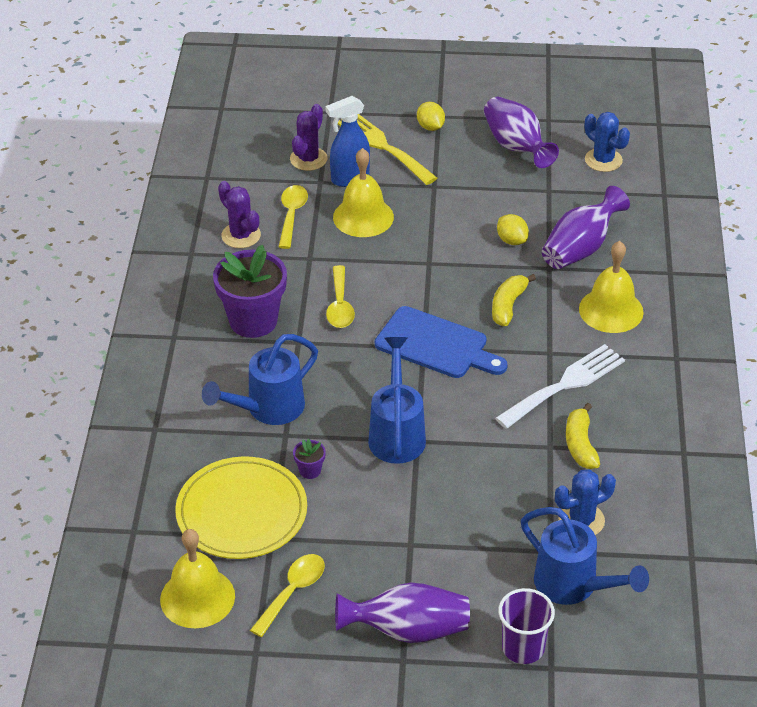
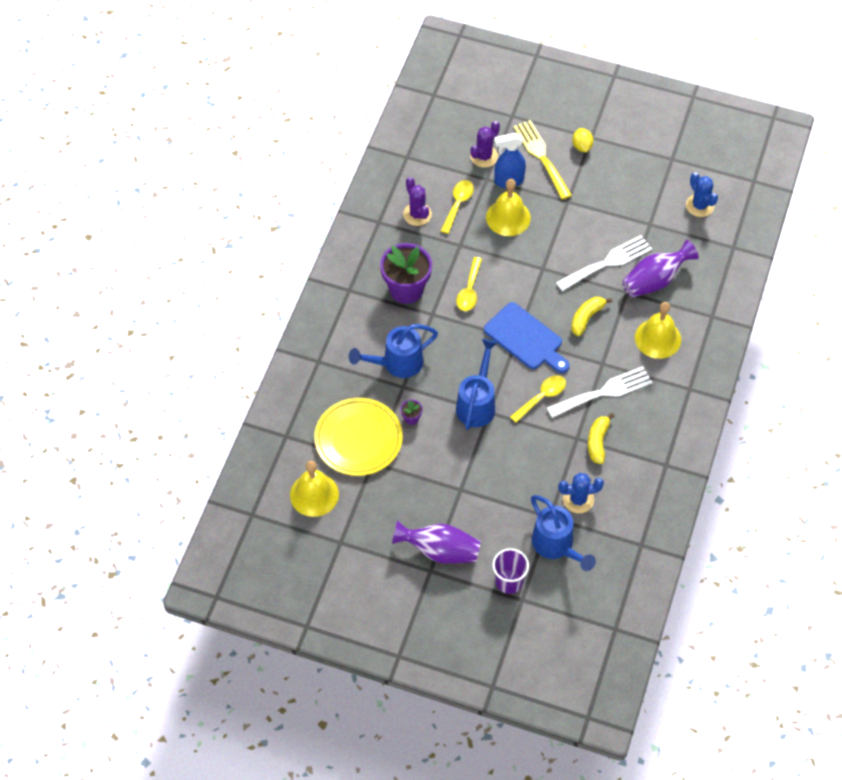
camera: 15 degrees right, 15 degrees up
yellow spoon [250,554,325,637] -> yellow spoon moved to [510,375,566,423]
purple vase [484,97,559,168] -> none
yellow lemon [497,214,529,245] -> white fork [556,235,652,291]

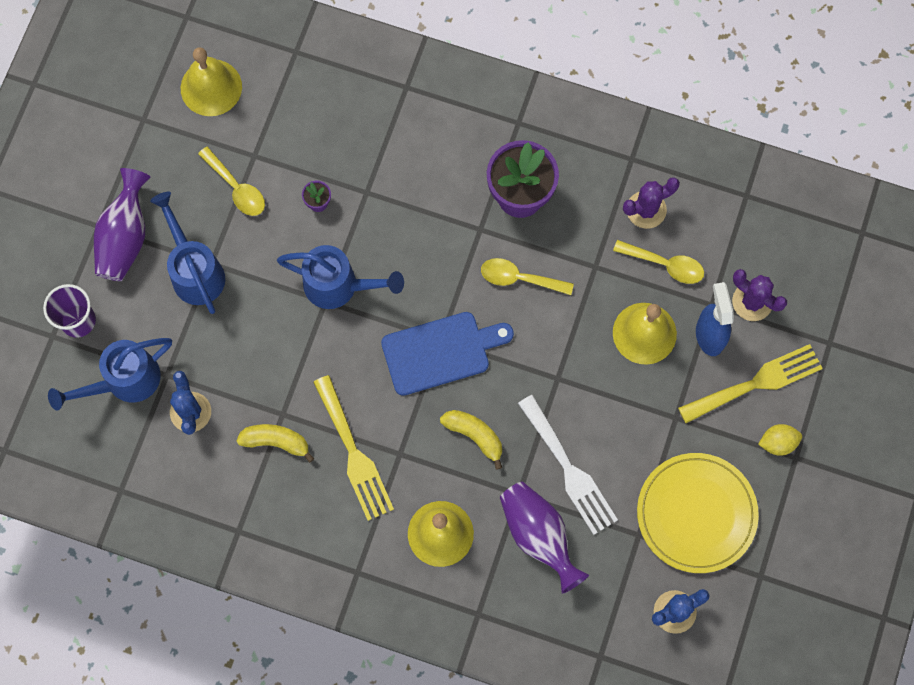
camera: 90 degrees right, 15 degrees up
yellow plate [314,398,403,476] -> yellow plate moved to [637,453,759,573]
blue watering can [349,324,438,378] -> blue watering can moved to [150,192,225,314]
blue cutting board [484,302,570,373] -> blue cutting board turned 150 degrees counterclockwise [381,312,514,396]
yellow spoon [510,375,566,423] -> yellow spoon moved to [198,146,265,216]
white fork [547,366,652,418] -> yellow fork [313,375,394,521]

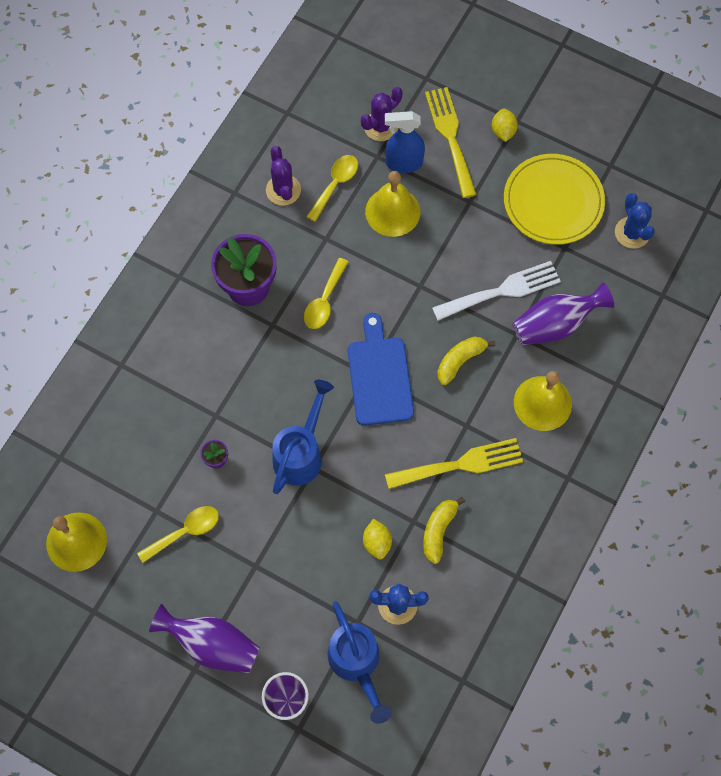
camera: 80 degrees left, 5 degrees down
blue watering can [150,192,225,314] -> none
none -> yellow lemon [363,519,392,560]

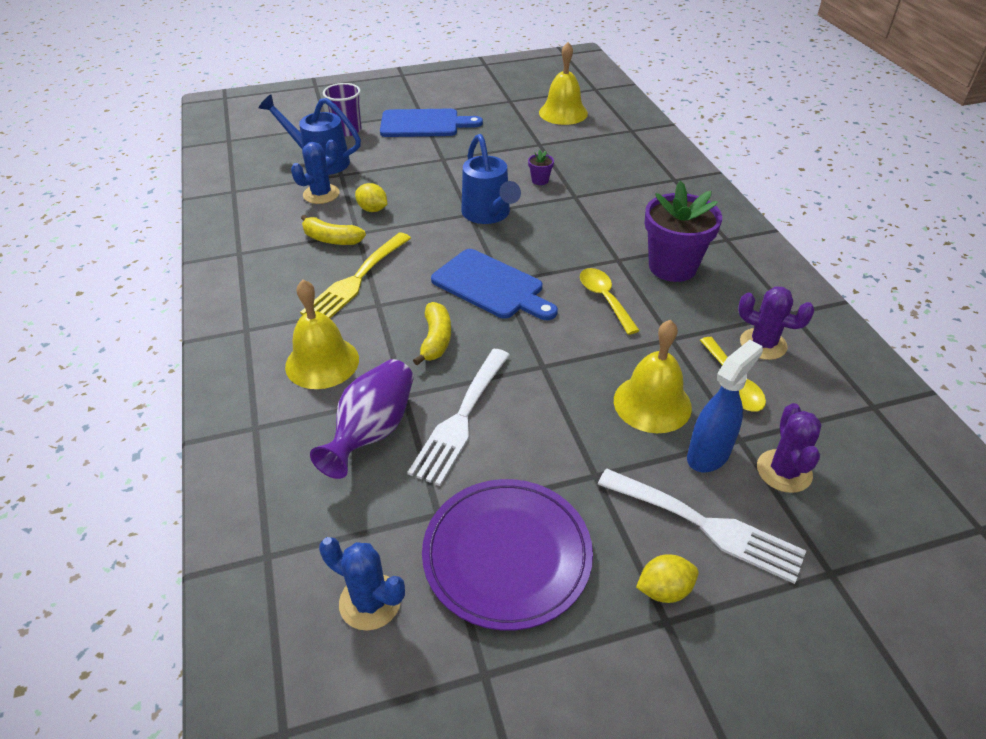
camera: 135 degrees right, 25 degrees down
yellow spoon [137,506,219,563] -> none
purple vase [149,604,260,673] -> blue cutting board [380,109,483,137]
yellow banana [423,497,465,564] -> yellow banana turned 135 degrees clockwise [301,215,366,245]
yellow fork [425,87,477,198] -> white fork [598,469,806,584]
yellow lemon [492,109,518,142] -> yellow lemon turned 60 degrees counterclockwise [636,554,699,603]
yellow plate [504,154,605,245] -> purple plate [422,479,593,631]

